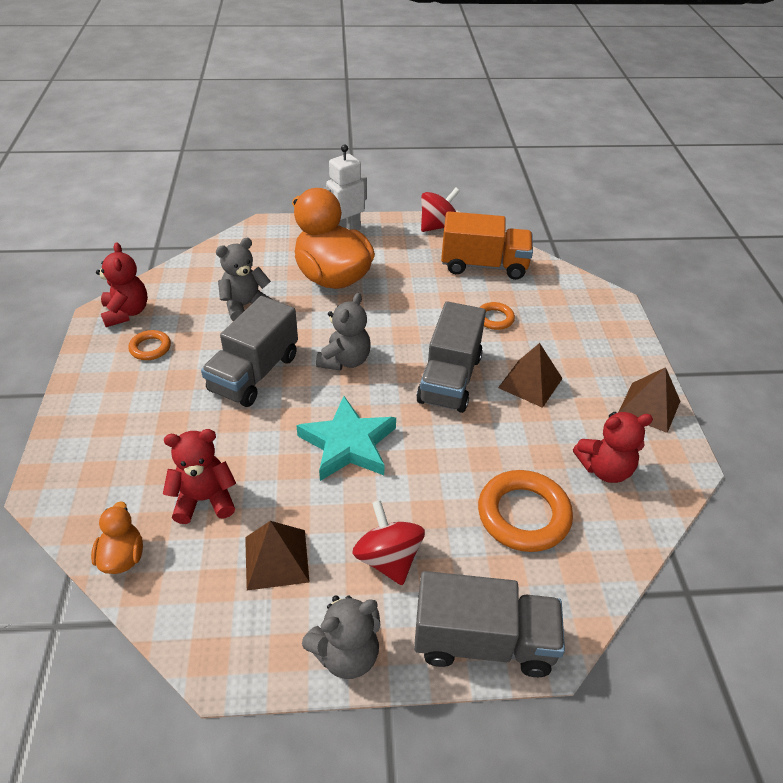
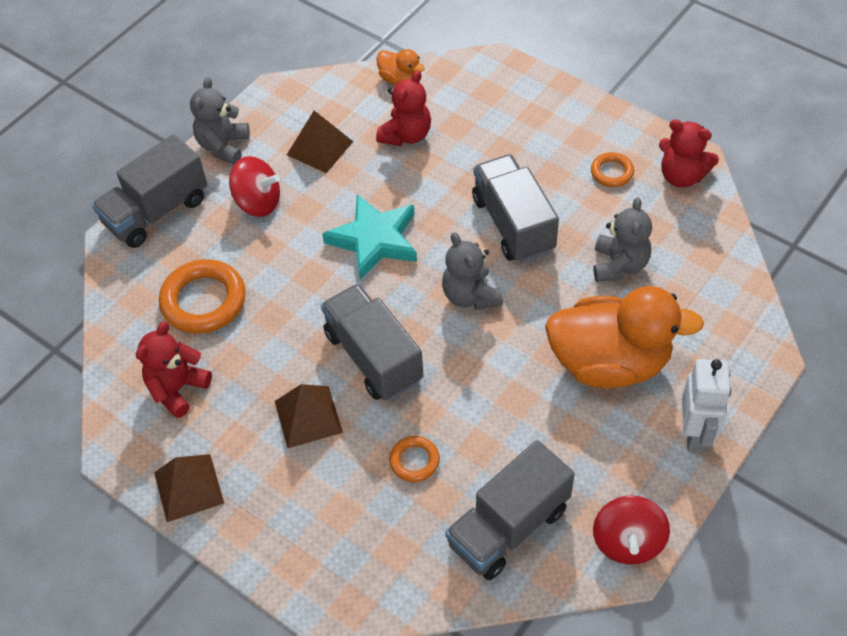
camera: 135 degrees right, 10 degrees up
orange truck [441,211,533,280] -> grey truck [445,440,575,580]

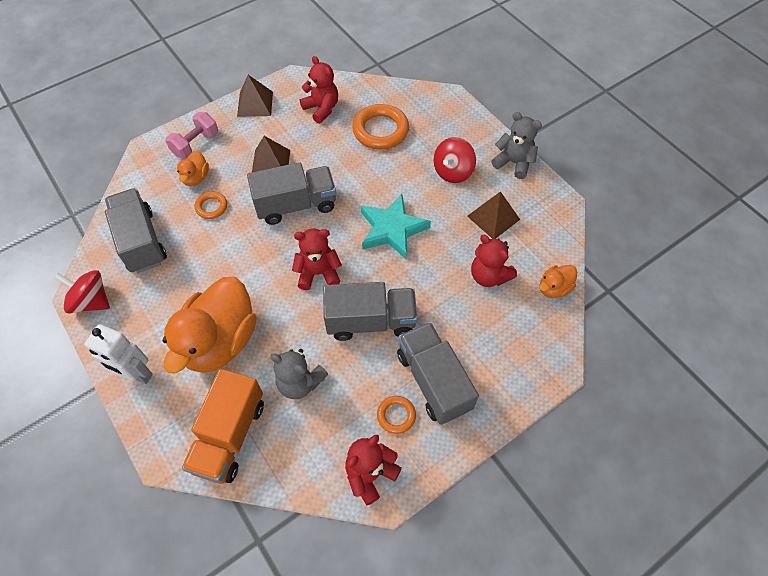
camera: 105 degrees right, 5 degrees up
grey truck [92,134,207,248] -> grey truck moved to [397,322,479,425]
grey teddy bear [442,232,503,310] -> red teddy bear [292,229,342,290]
none -> pink dumbbell [165,112,218,158]
none -> orange duck [177,150,209,186]
none -> orange truck [182,369,264,484]

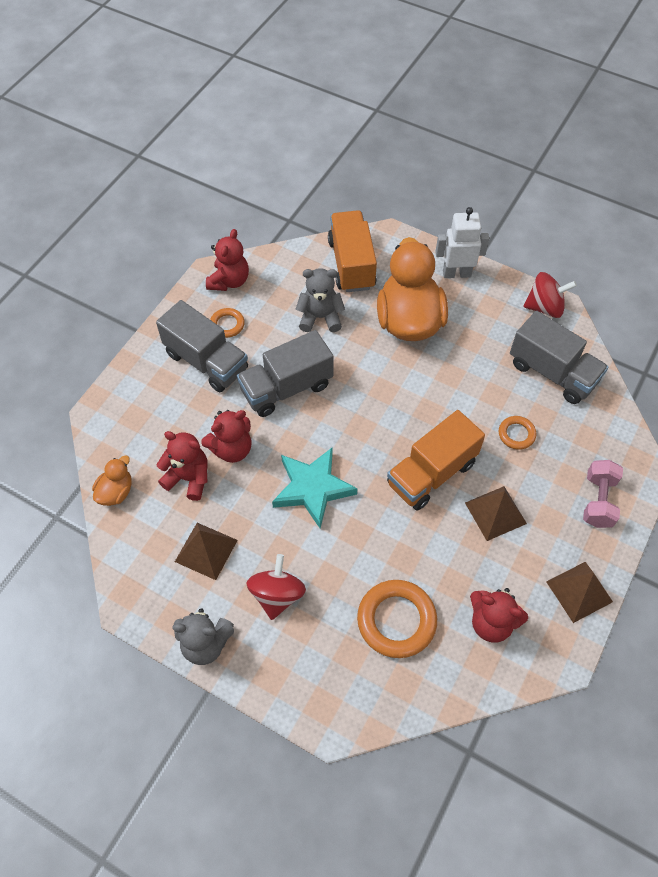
camera: 155 degrees right, 0 degrees up
orange duck [177,150,209,186] -> none
grey truck [247,162,336,225] -> orange truck [387,410,485,510]
red teddy bear [292,229,342,290] -> red teddy bear moved to [201,410,251,463]

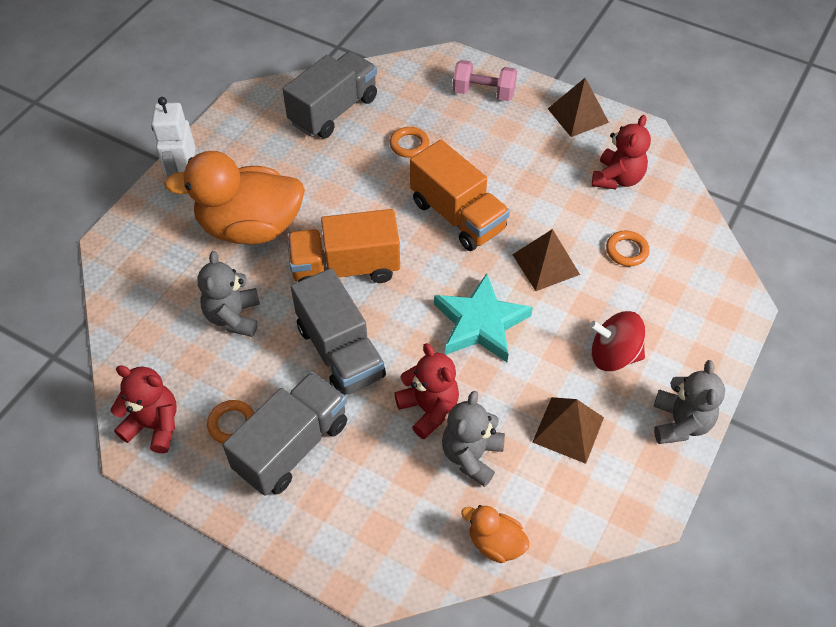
camera: 90 degrees left, 5 degrees down
red teddy bear [156,431,208,501] -> grey teddy bear [442,391,505,487]
orange truck [328,210,377,292] -> orange truck moved to [287,209,400,283]
orange ring [357,580,437,658] -> orange ring [606,231,650,266], size x0.53
brown pyramid [465,486,527,541] -> brown pyramid moved to [512,229,580,291]
red spinning top [523,272,577,318] -> none

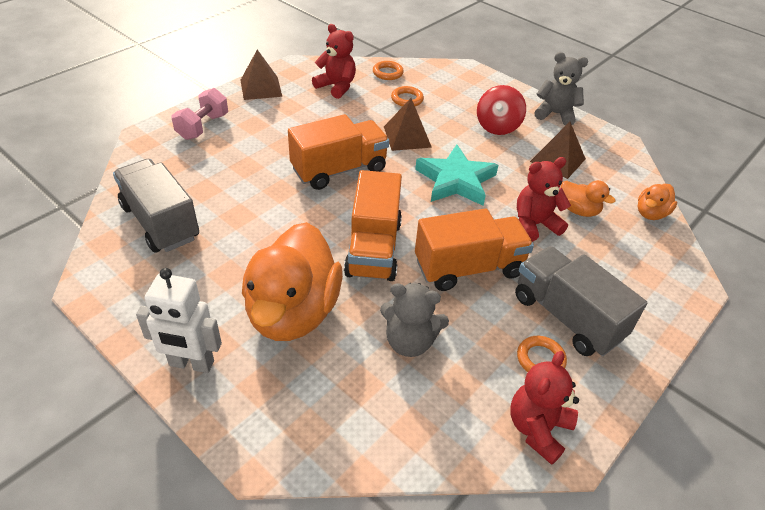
camera: 80 degrees left, 10 degrees down
grey truck [291,268,386,395] -> orange truck [415,209,534,291]
orange ring [390,127,429,158] -> orange ring moved to [373,61,404,80]
grey teddy bear [442,391,505,487] -> orange duck [561,180,616,217]

